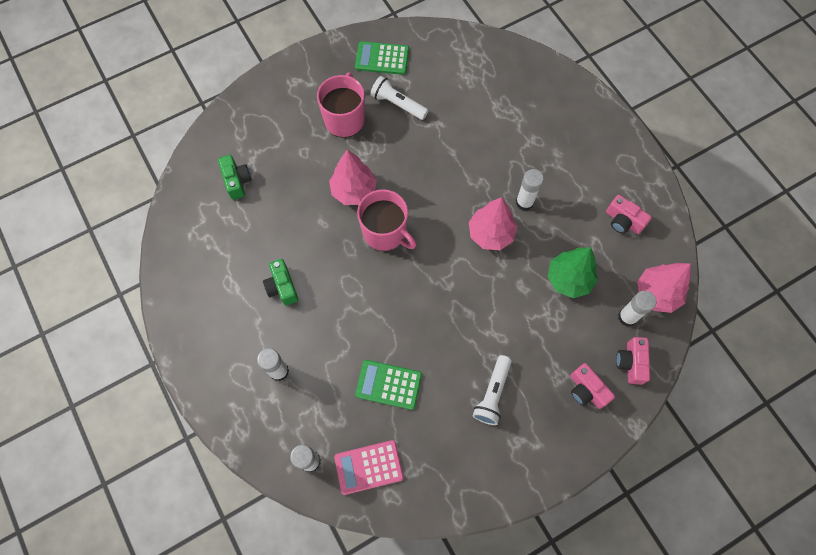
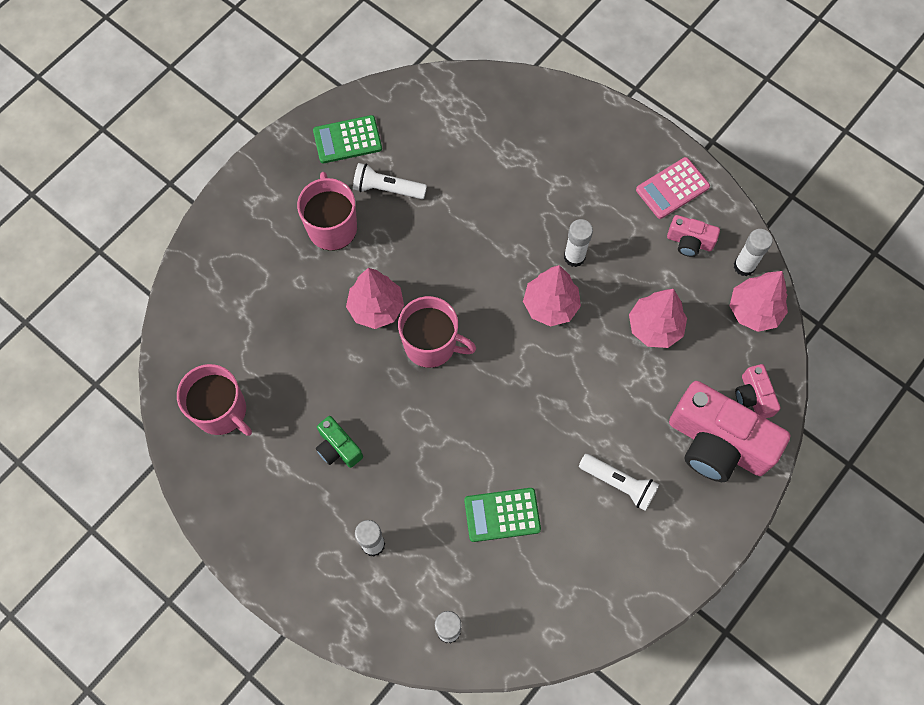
camera: 20 degrees left, 0 degrees up
green camera [218,155,252,200] -> none
pink calculator [334,440,404,495] -> pink calculator moved to [636,157,710,219]
white flashlight [473,355,512,425] -> white flashlight turned 60 degrees counterclockwise [579,454,659,511]
green tree [548,247,598,298] -> pink tree [629,289,687,348]
pink camera [570,363,615,409] -> pink camera [669,381,791,482], size x2.11
white glue stick [618,291,656,326] -> white glue stick moved to [734,229,773,276]
none -> pink mug [177,364,252,436]

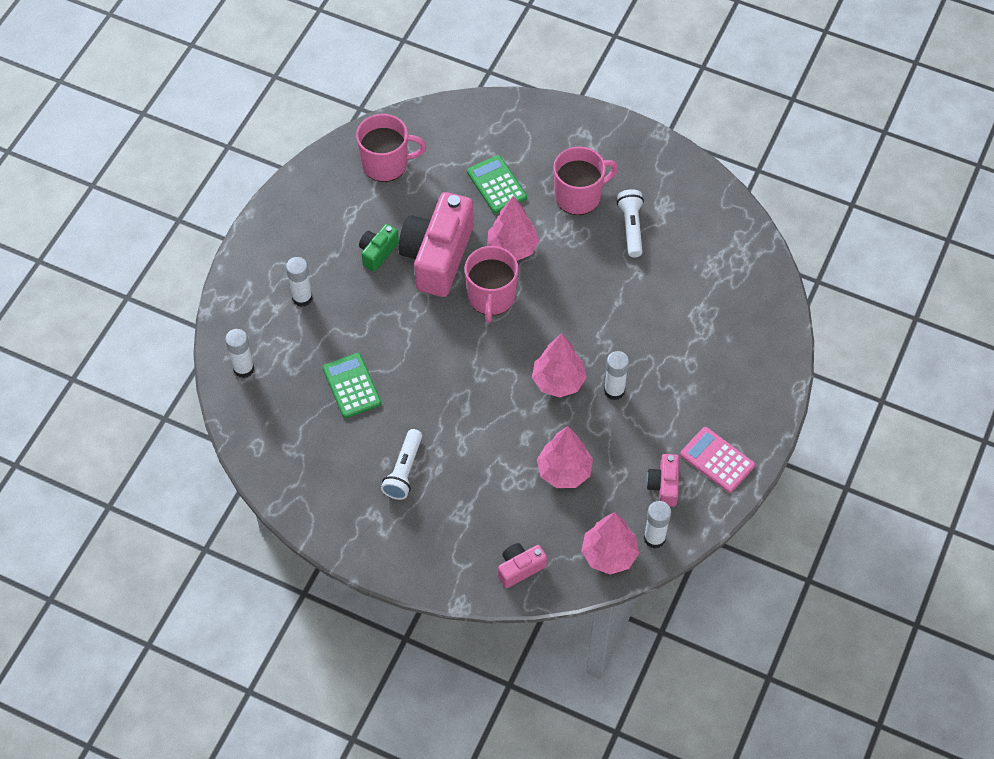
camera: 75 degrees right, 10 degrees down
pink mug [177,364,252,436] -> pink mug turned 120 degrees counterclockwise [356,114,426,182]
green calculator [313,115,382,163] -> green calculator moved to [467,155,527,213]
pink camera [669,381,791,482] -> pink camera moved to [398,192,473,297]

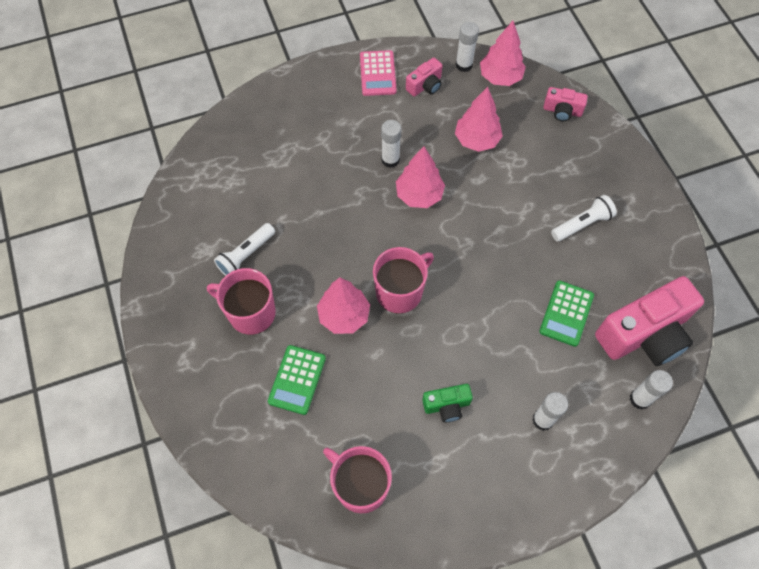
camera: 135 degrees left, 5 degrees up
pink camera [398,192,473,297] -> pink camera moved to [595,276,704,366]

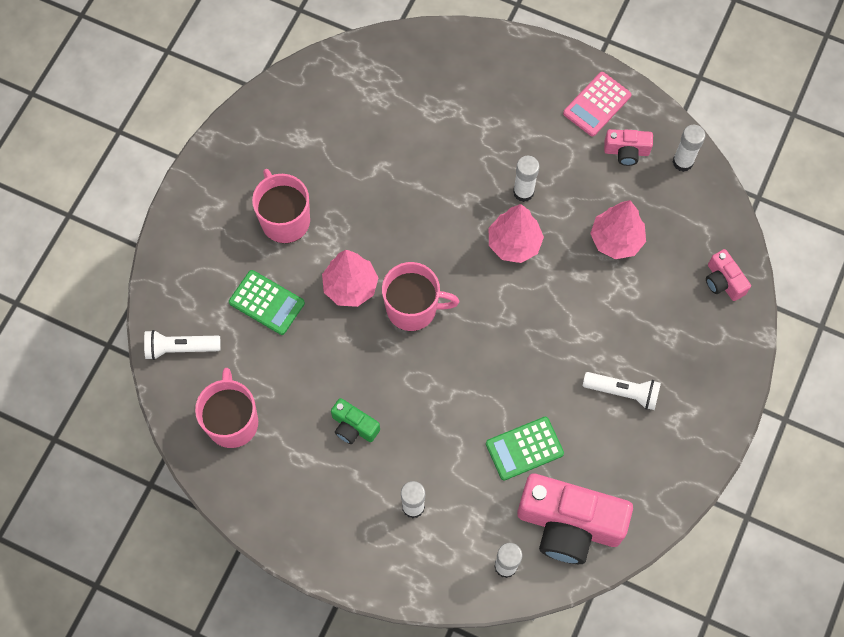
camera: 45 degrees right, 5 degrees up
white flashlight [214,223,275,276] -> white flashlight moved to [144,330,221,360]
green calculator [268,345,326,415] -> green calculator turned 120 degrees counterclockwise [229,270,305,335]
pink tree [480,21,526,86] -> none

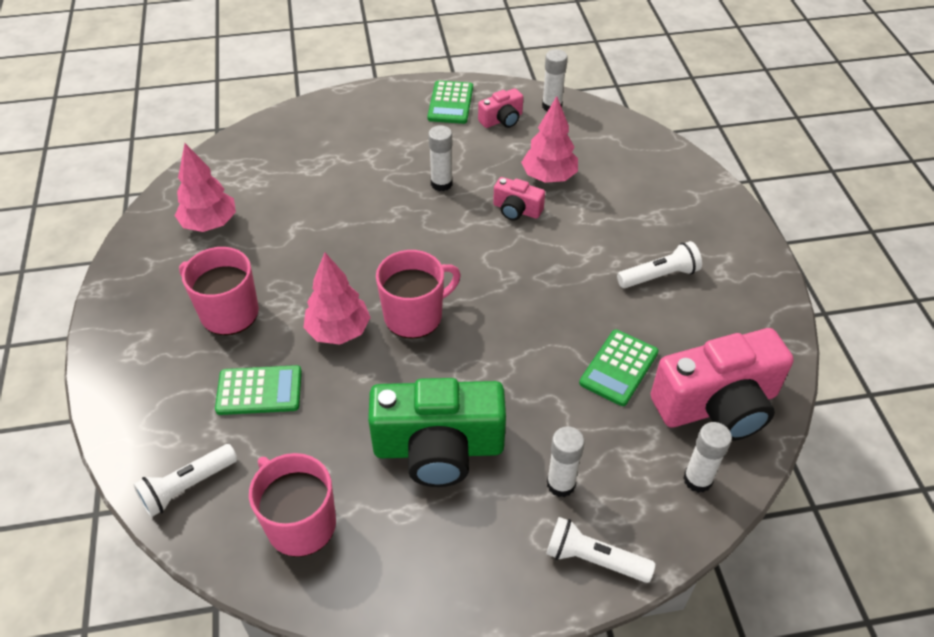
camera: 35 degrees left, 20 degrees down
green camera [331,398,380,444] -> green camera [368,378,506,487], size x2.11
pink tree [489,204,544,263] -> pink tree moved to [175,143,236,232]
pink calculator [563,72,631,136] -> green calculator [427,80,473,124]
pink camera [706,249,751,301] -> pink camera moved to [493,177,545,220]
none -> white flashlight [546,517,655,583]

